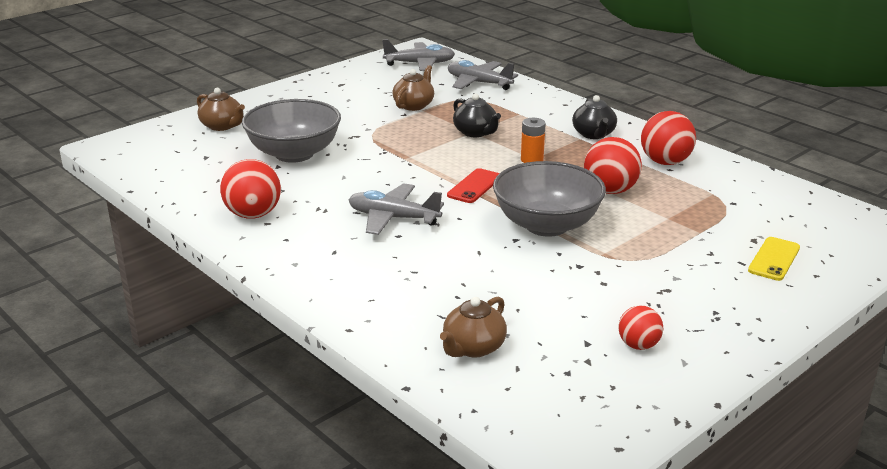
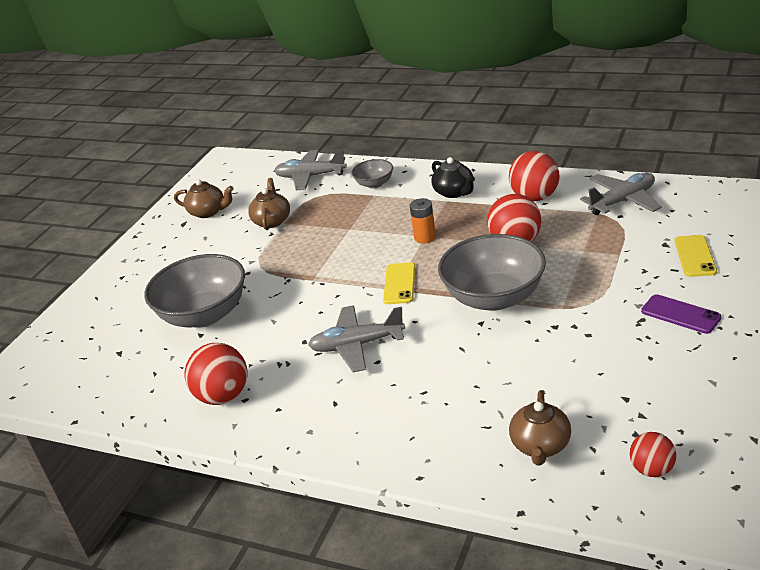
camera: 20 degrees left, 5 degrees up
brown teapot [197,88,245,131] -> brown teapot moved to [174,179,234,218]
grey plane [382,39,455,71] -> grey plane moved to [580,173,662,215]
red phone [447,168,500,203] -> yellow phone [383,262,415,304]
black teapot [453,94,501,137] -> none
red ball [618,306,664,350] -> red ball moved to [630,432,676,477]
none -> grey bowl [352,159,393,188]
none -> purple phone [641,294,721,334]

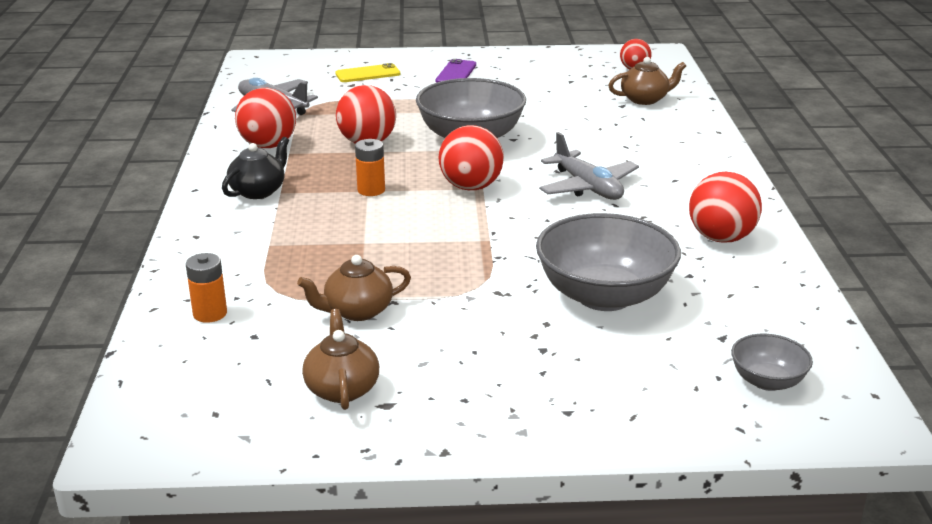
camera: 120 degrees left, 5 degrees down
grey plane [274,149,347,190] -> orange battery [186,253,227,323]
grey bowl [352,159,393,188] -> grey bowl moved to [731,334,813,391]
yellow phone [383,262,415,304] -> red ball [438,125,504,190]

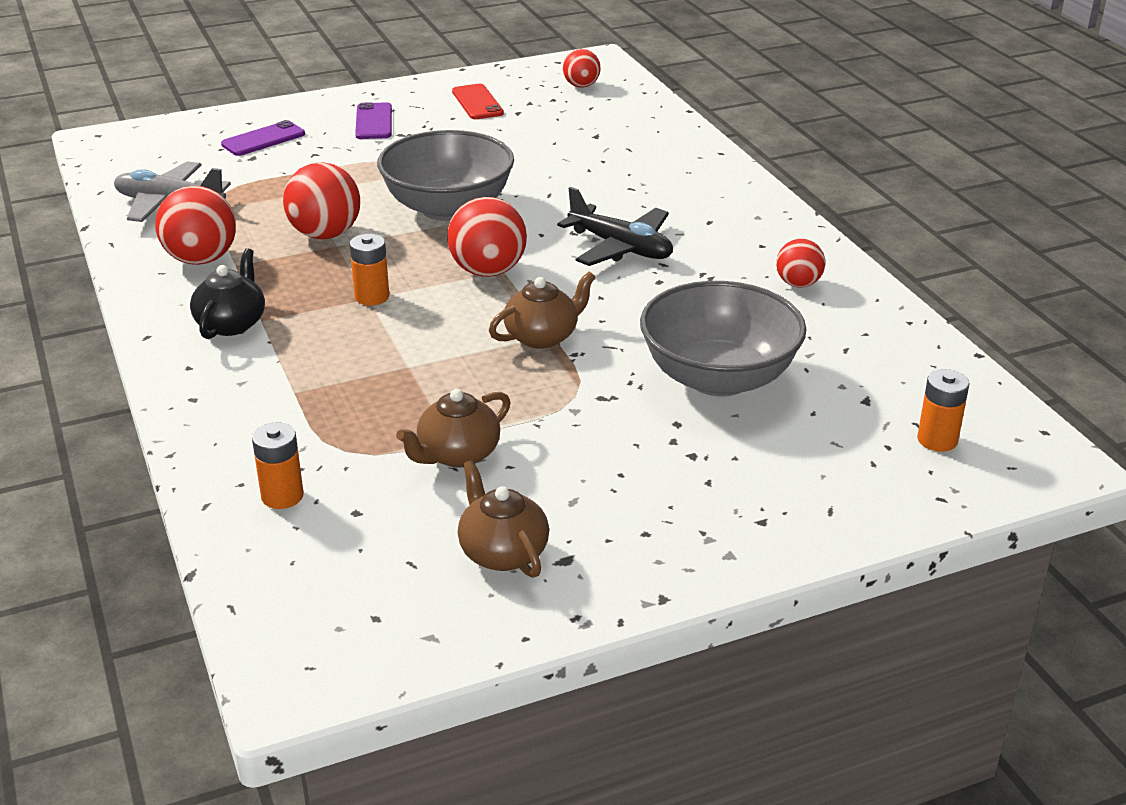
camera: 20 degrees left, 5 degrees up
yellow phone [335,63,400,82] -> purple phone [221,120,305,156]
grey plane [539,132,639,200] -> black plane [557,187,673,266]
brown teapot [608,57,686,105] -> brown teapot moved to [489,271,596,349]
red ball [689,172,762,243] -> red ball [776,239,825,287], size x0.61
grey bowl [731,334,813,391] -> orange battery [917,369,970,452]
none -> red phone [452,84,504,119]

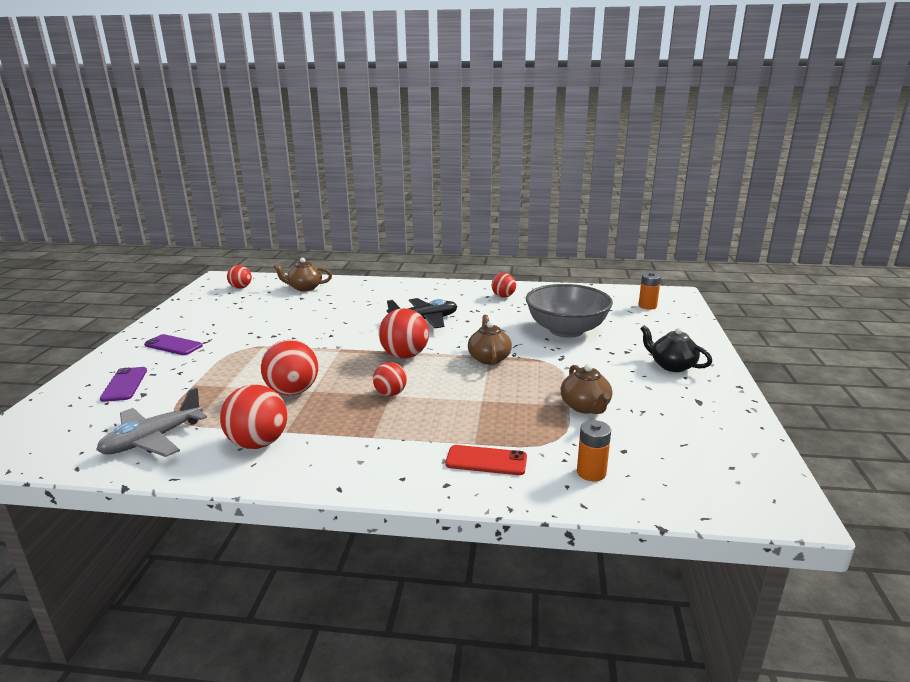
camera: 60 degrees left, 10 degrees down
black teapot [190,248,265,339] -> black teapot moved to [640,325,712,372]
orange battery [350,234,389,306] -> red ball [373,362,407,396]
grey bowl [377,130,514,221] -> none
red phone [452,84,504,119] -> red phone moved to [446,445,527,475]
brown teapot [458,460,549,578] -> brown teapot moved to [273,258,332,291]

